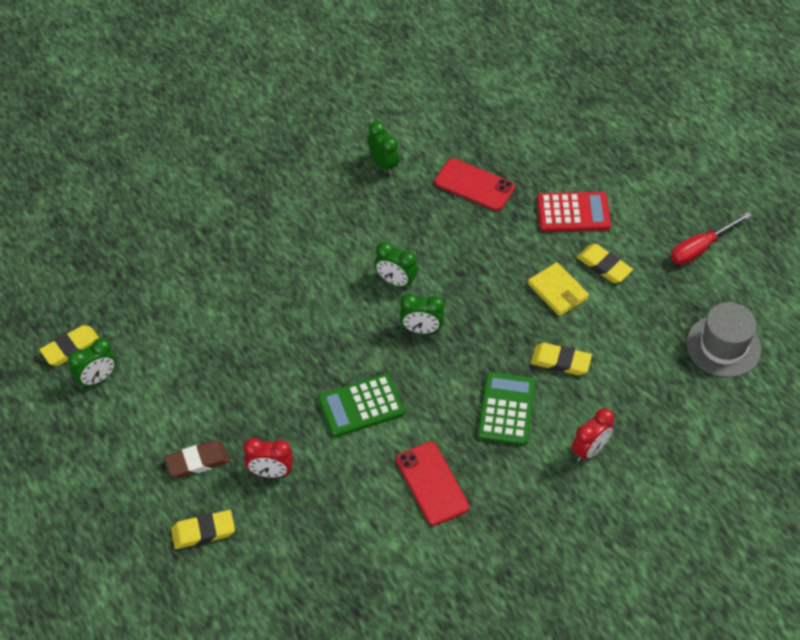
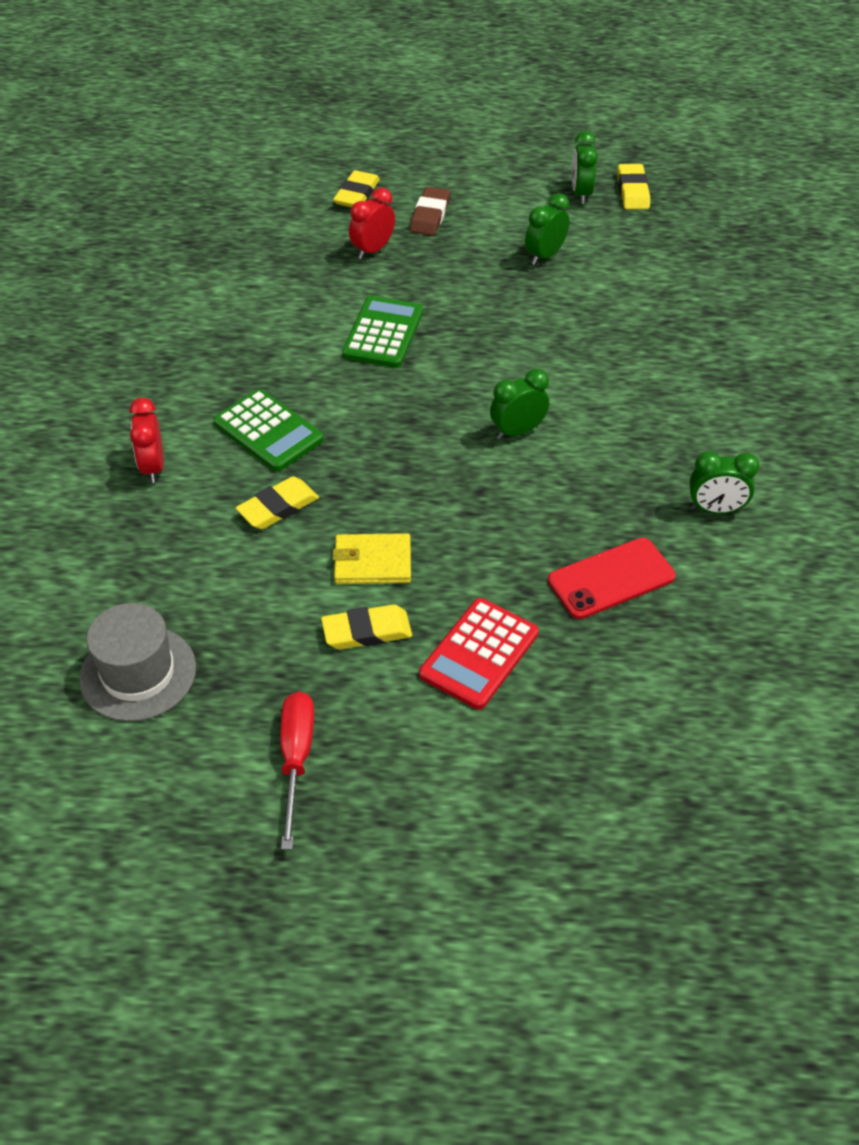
camera: 125 degrees right, 5 degrees down
red phone [396,442,469,526] -> none
green clock [400,294,445,334] -> green clock moved to [525,193,570,265]

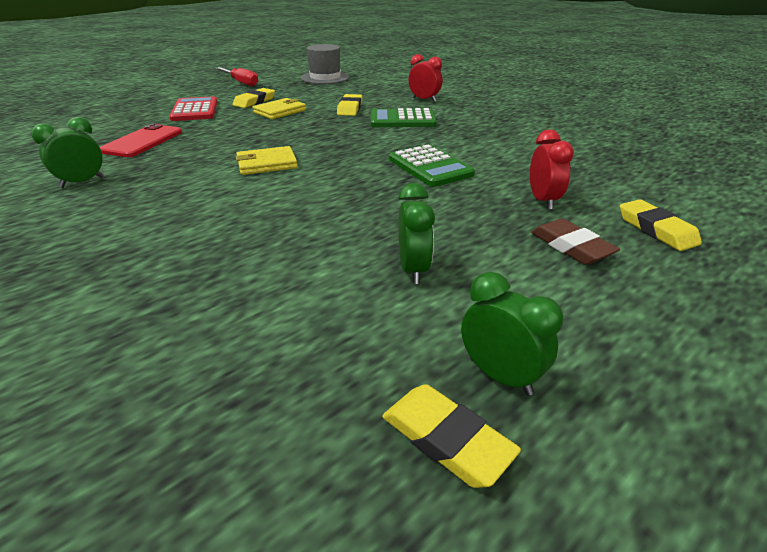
camera: 135 degrees right, 15 degrees down
green clock [490,369,549,440] -> yellow wallet [236,146,298,175]

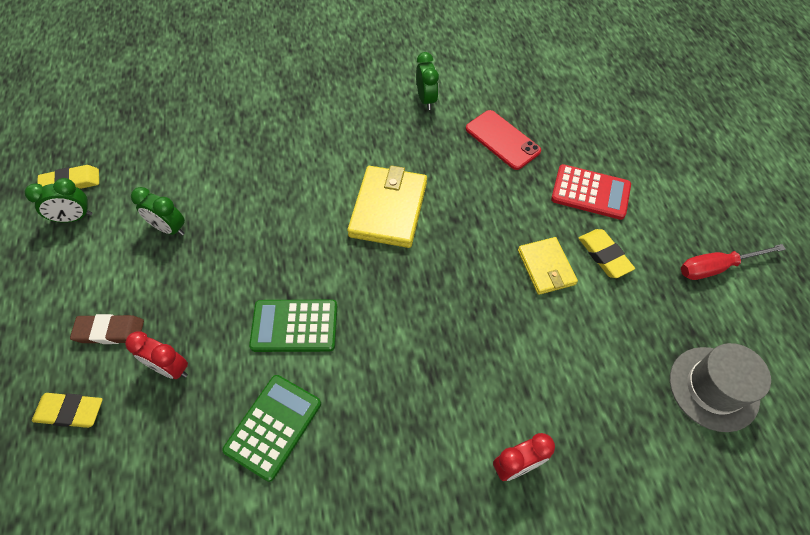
camera: 120 degrees right, 25 degrees up
yellow wallet [236,146,298,175] -> yellow wallet [347,165,427,248], size x1.62
yellow eraser [337,94,362,116] -> none
green calculator [371,108,437,127] -> green calculator moved to [222,375,321,482]

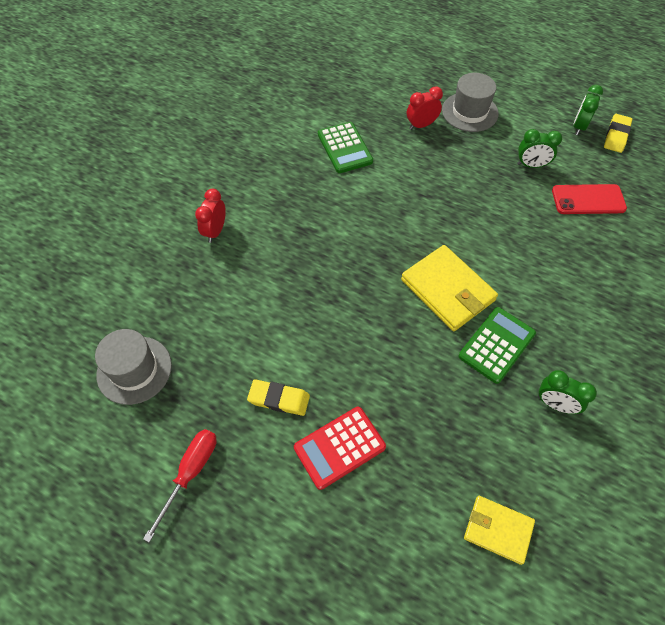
camera: 130 degrees right, 0 degrees up
yellow eraser [32,393,103,428] -> none
brown eraser [70,314,144,344] -> grey hat [442,73,499,132]
green clock [131,187,185,236] -> green clock turned 150 degrees counterclockwise [517,129,562,168]
green calculator [249,300,337,352] -> green calculator moved to [459,307,536,384]
red phone [466,110,541,170] -> red phone moved to [552,184,627,214]
yellow wallet [518,237,578,295] -> yellow wallet moved to [464,496,535,565]

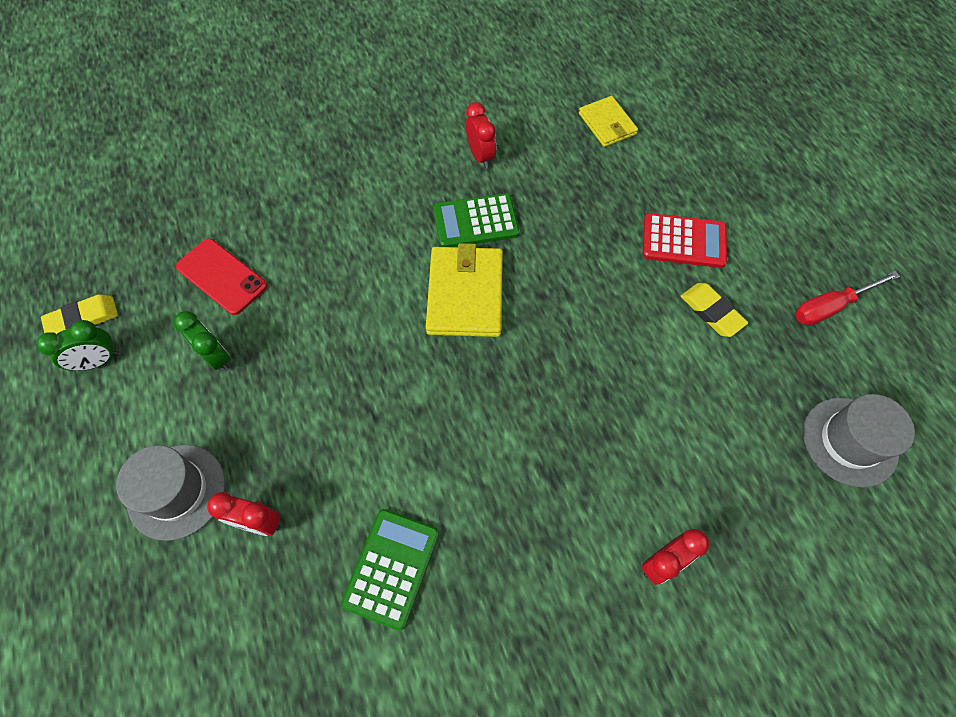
camera: 140 degrees left, 5 degrees up
green clock [538,370,597,414] -> red clock [466,102,496,169]

